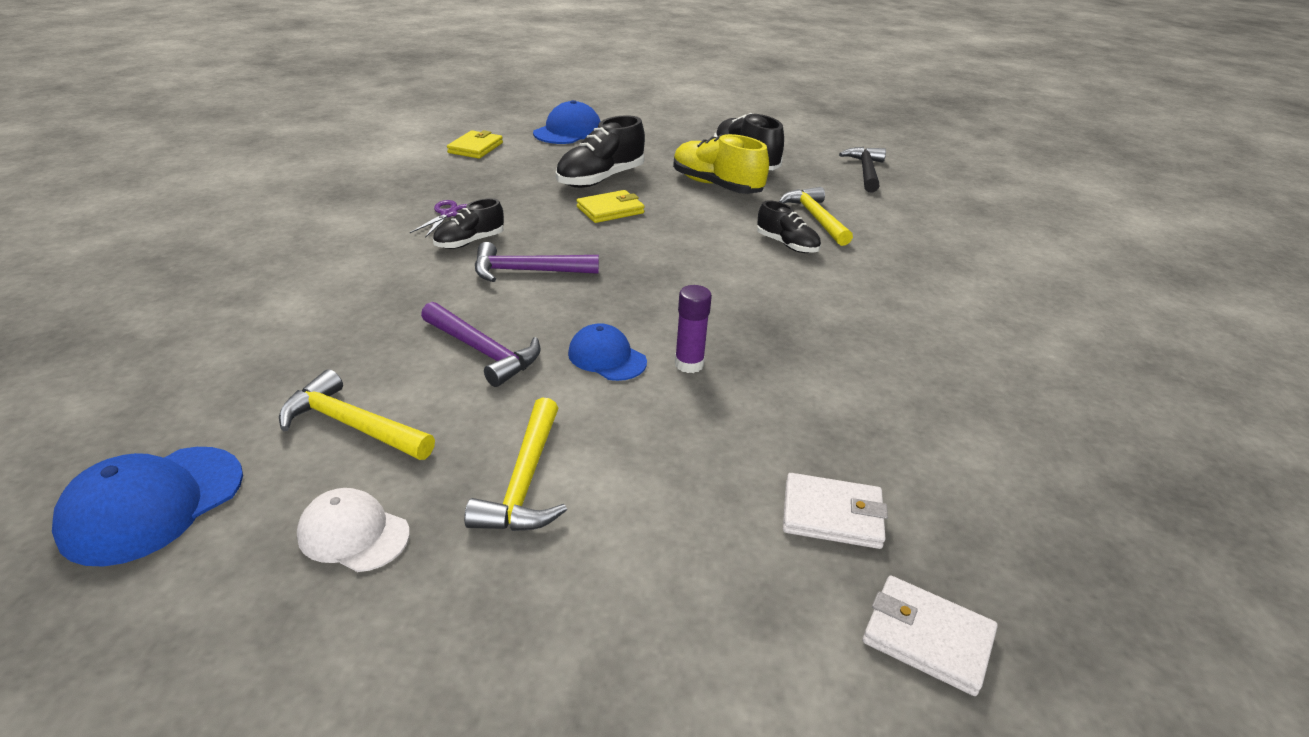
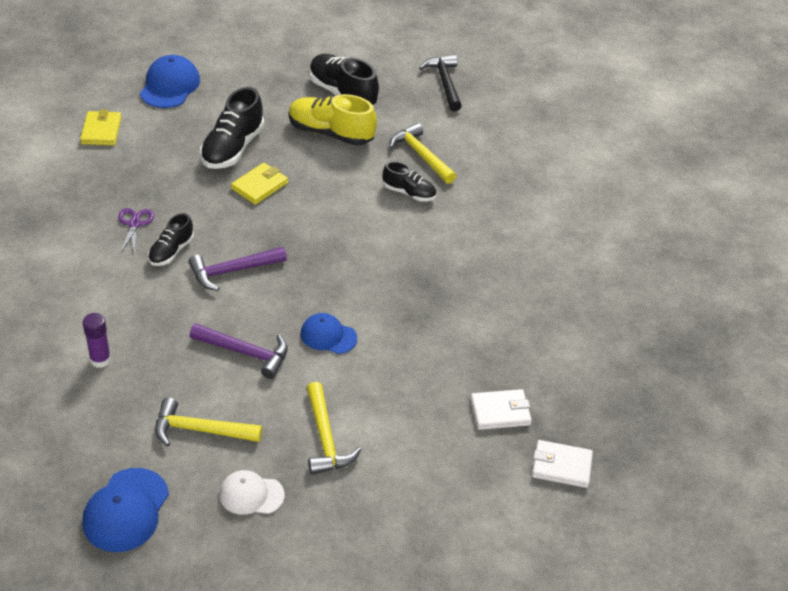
camera: 20 degrees left, 10 degrees up
purple glue stick [675,285,712,373] -> purple glue stick moved to [83,313,111,368]

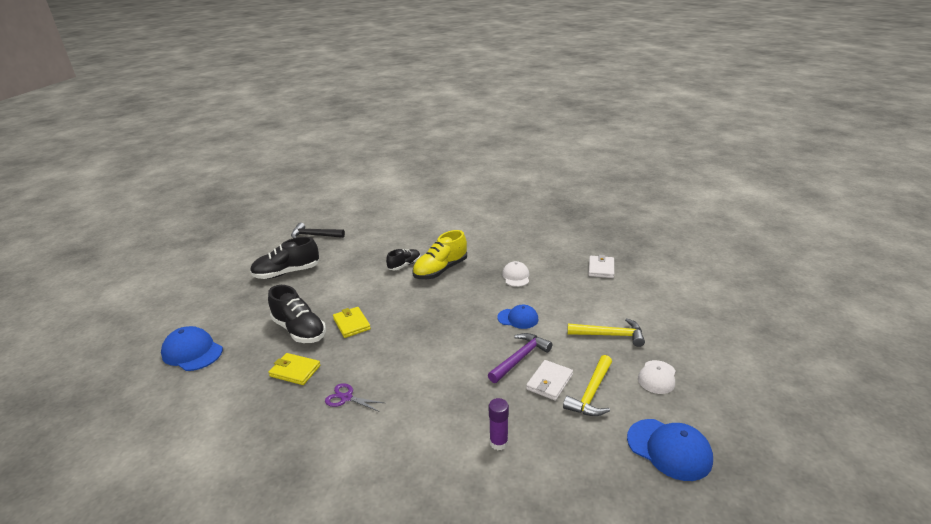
camera: 65 degrees left, 15 degrees down
yellow wallet [80,109,122,146] -> yellow wallet moved to [268,353,321,385]
black shoe [148,213,194,266] -> none
purple hammer [188,247,287,291] -> none
yellow shoe [288,94,377,146] -> yellow shoe moved to [412,230,467,279]
blue cap [301,313,357,354] -> blue cap turned 120 degrees counterclockwise [497,305,538,329]
yellow hammer [389,123,456,184] -> none
white wallet [532,440,593,488] -> white wallet moved to [526,360,573,401]
none -> white cap [502,261,529,287]

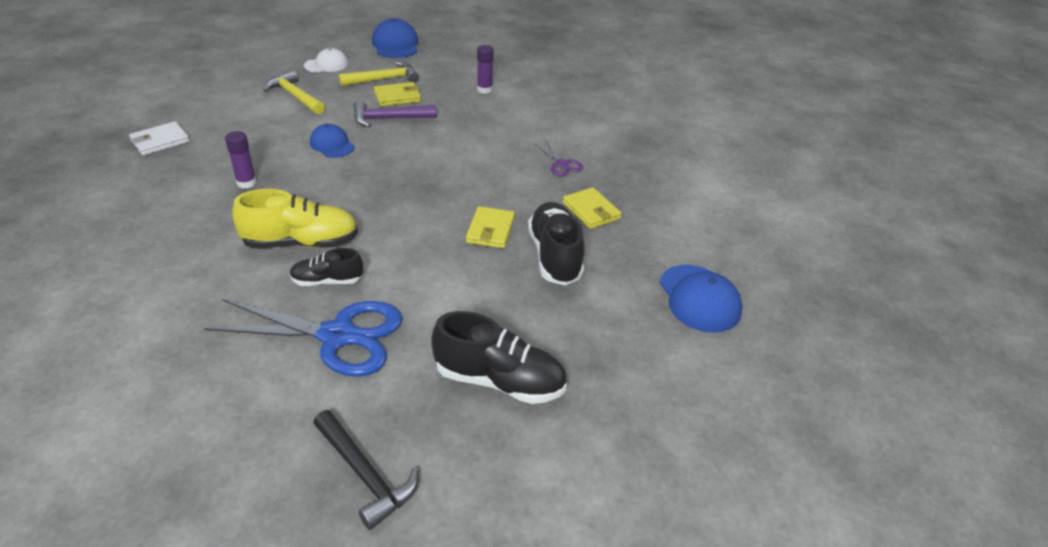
camera: 145 degrees left, 10 degrees up
white cap [502,261,529,287] -> purple glue stick [225,131,257,189]
white wallet [526,360,573,401] -> yellow wallet [374,82,421,106]
none -> blue scissors [204,299,402,377]

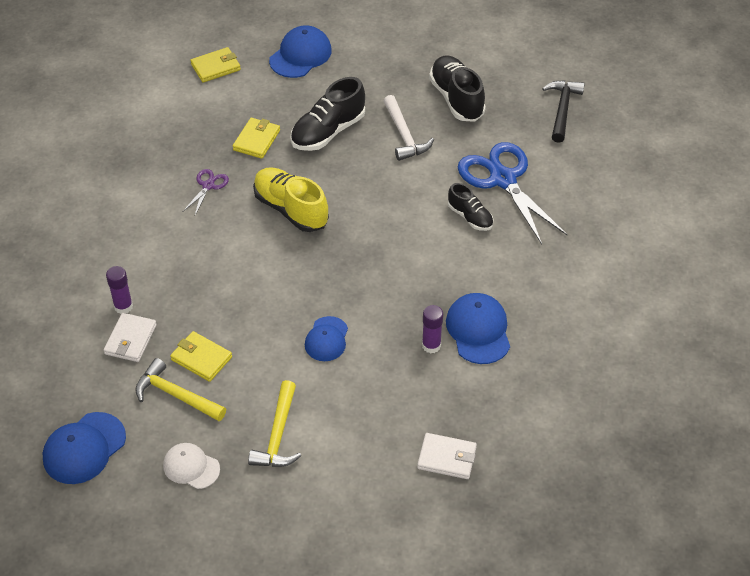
camera: 125 degrees left, 10 degrees up
yellow shoe [232,189,358,248] -> yellow shoe moved to [253,167,329,232]
purple hammer [353,100,437,127] -> none
yellow wallet [466,206,515,249] -> yellow wallet moved to [190,47,241,82]
none -> white wallet [104,313,157,362]
none -> white hammer [384,95,434,161]
none -> blue cap [446,293,510,364]

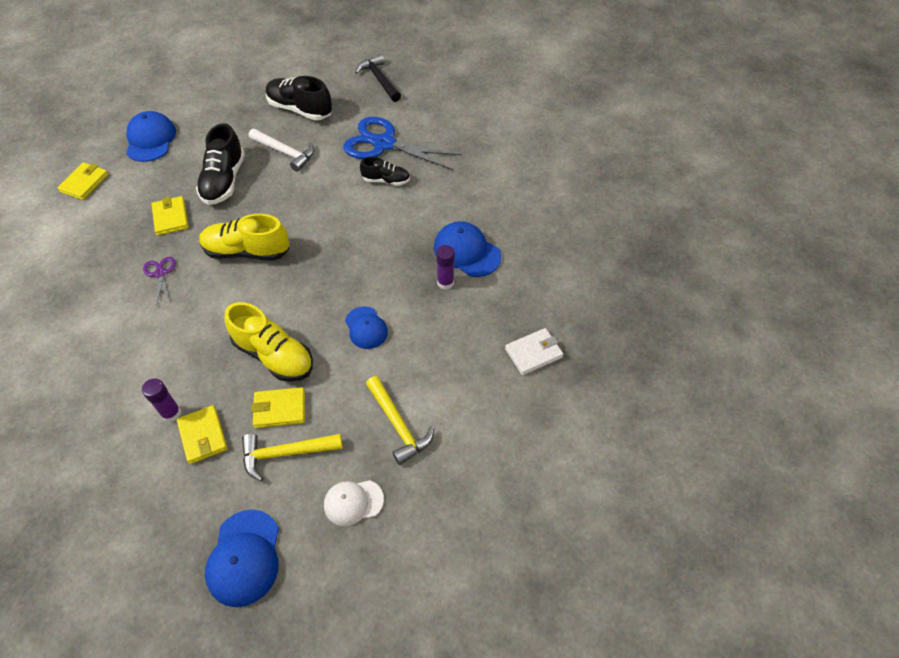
camera: 40 degrees left, 5 degrees up
white wallet [104,313,157,362] -> yellow wallet [177,405,227,464]
none -> yellow shoe [224,302,313,382]

